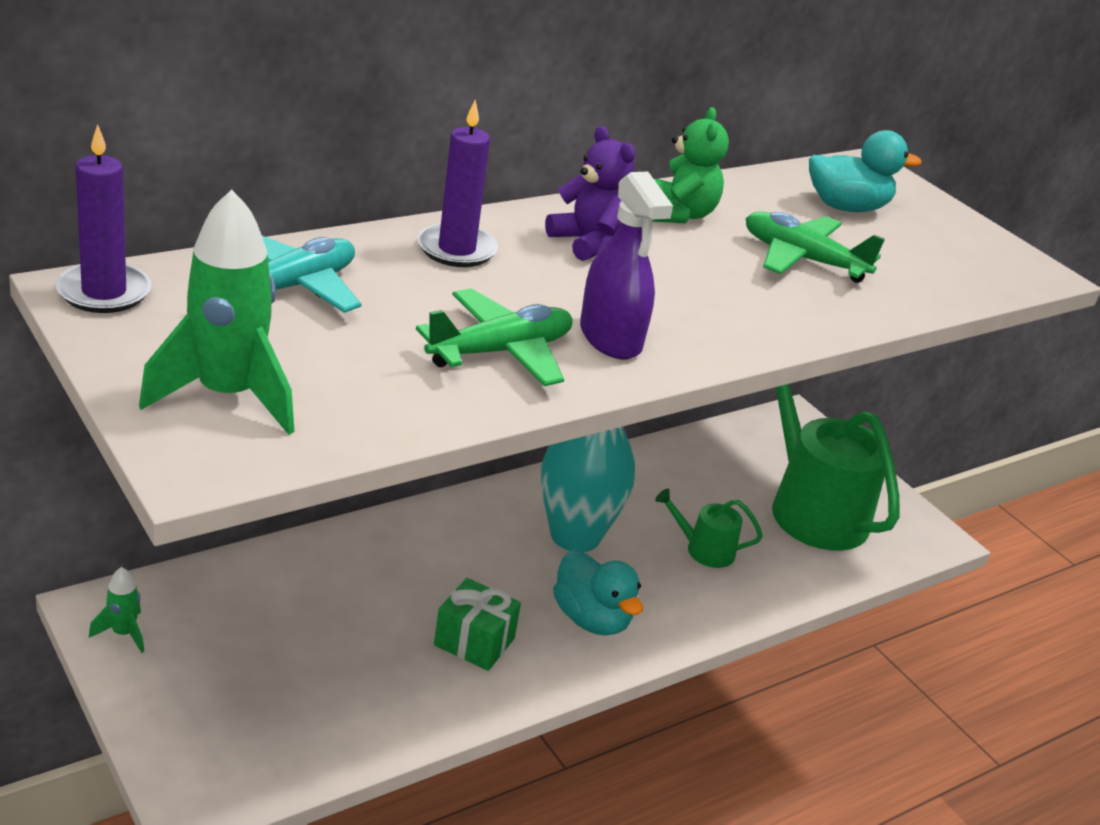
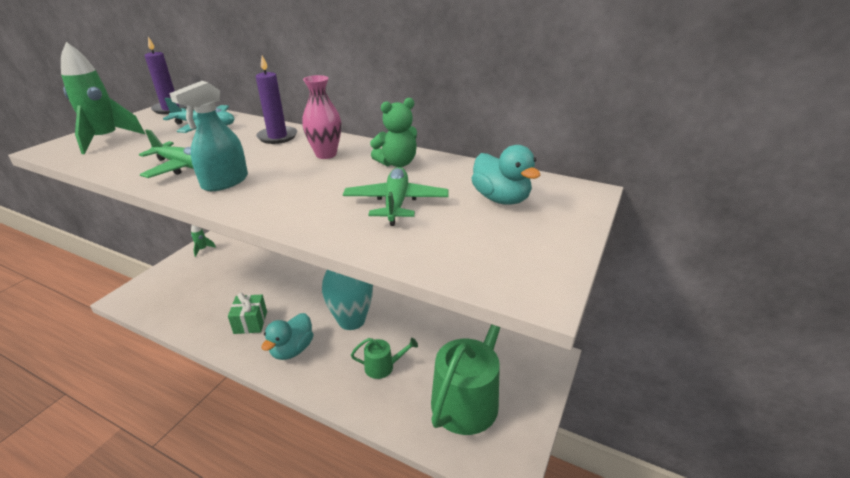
camera: 65 degrees right, 0 degrees up
purple teddy bear [545,126,635,261] -> pink vase [302,75,341,159]
purple spray bottle [580,171,673,359] -> turquoise spray bottle [169,81,248,191]
green watering can [655,489,763,568] -> green watering can turned 105 degrees clockwise [351,338,418,379]

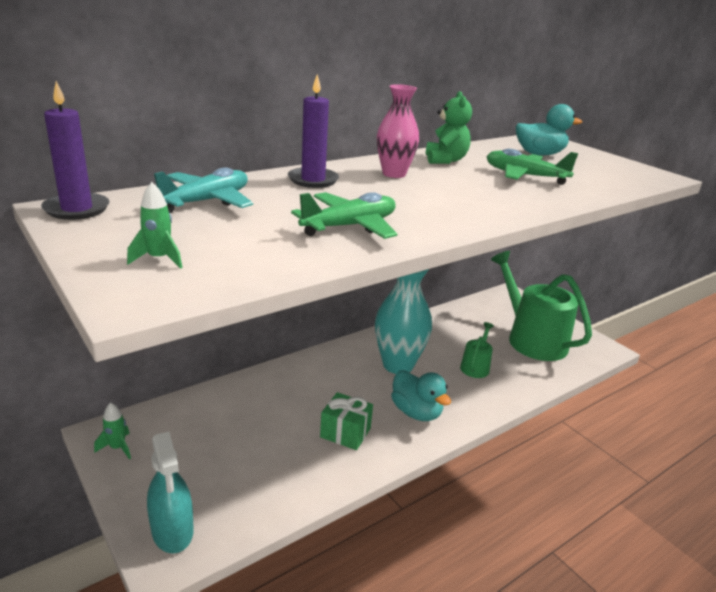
camera: 65 degrees left, 5 degrees down
green rocket [61,42,145,154] -> green rocket [127,182,182,269], size x0.49
turquoise spray bottle [169,81,248,191] -> turquoise spray bottle moved to [147,432,194,553]

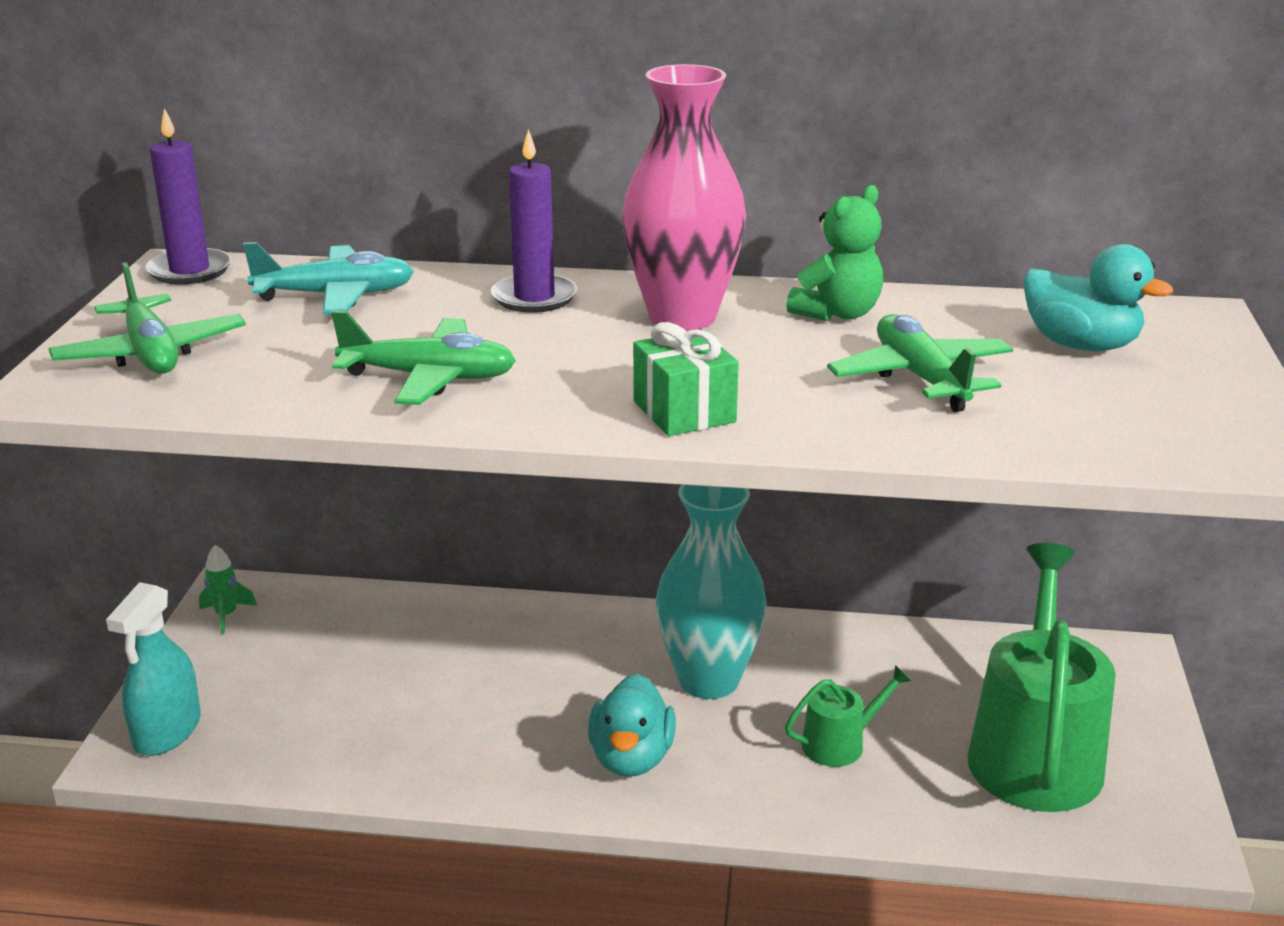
camera: 45 degrees right, 0 degrees up
green rocket [127,182,182,269] -> green plane [49,262,246,374]
green gift [320,392,373,450] -> green gift moved to [633,322,739,436]
pink vase [377,84,419,178] -> pink vase [622,64,746,330], size x1.57

